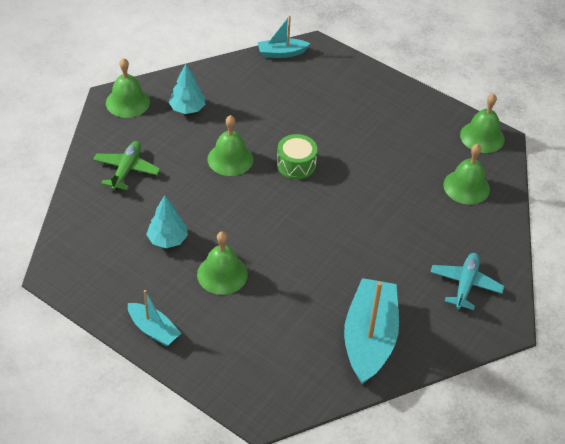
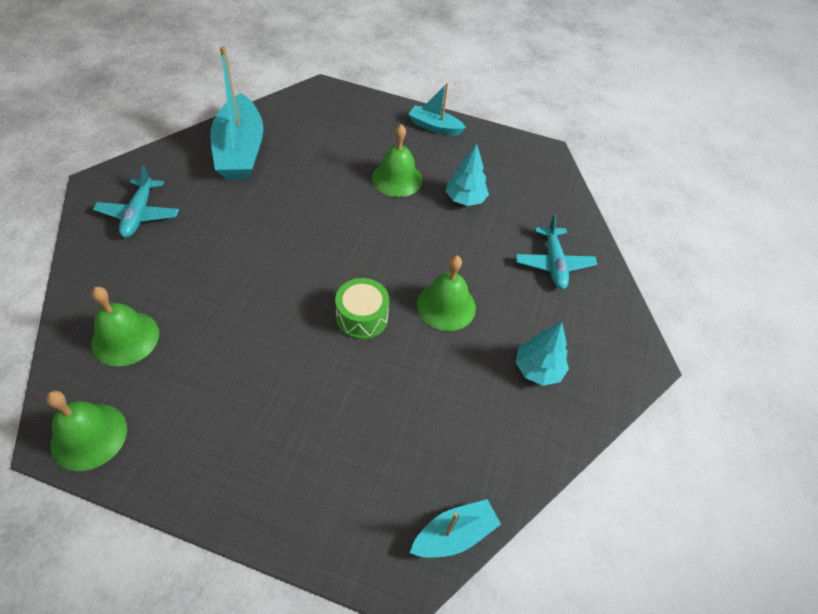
camera: 160 degrees right, 5 degrees up
green plane [93,141,161,190] -> turquoise plane [515,214,597,289]
green bell [106,58,150,118] -> none

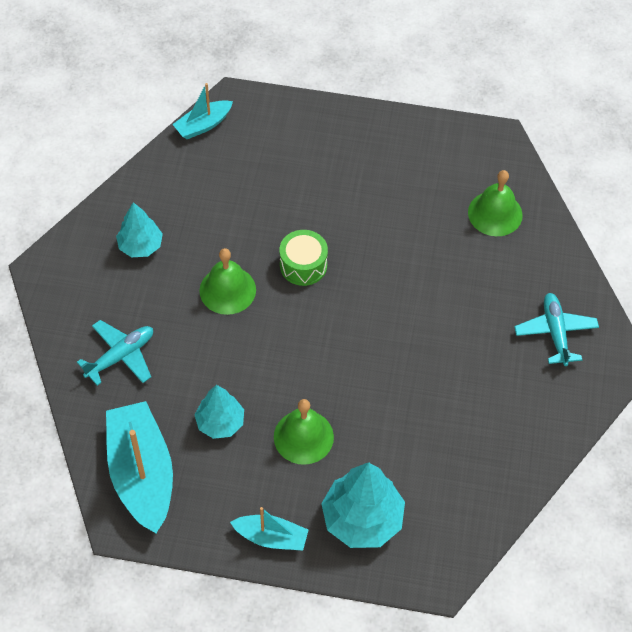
camera: 175 degrees right, 5 degrees up
green bell [46,391,127,471] -> none
turquoise boat [210,46,264,180] -> turquoise boat moved to [106,401,173,533]
turquoise plane [515,214,597,289] -> turquoise plane turned 60 degrees clockwise [77,320,153,386]
none -> turquoise tree [321,462,405,548]

